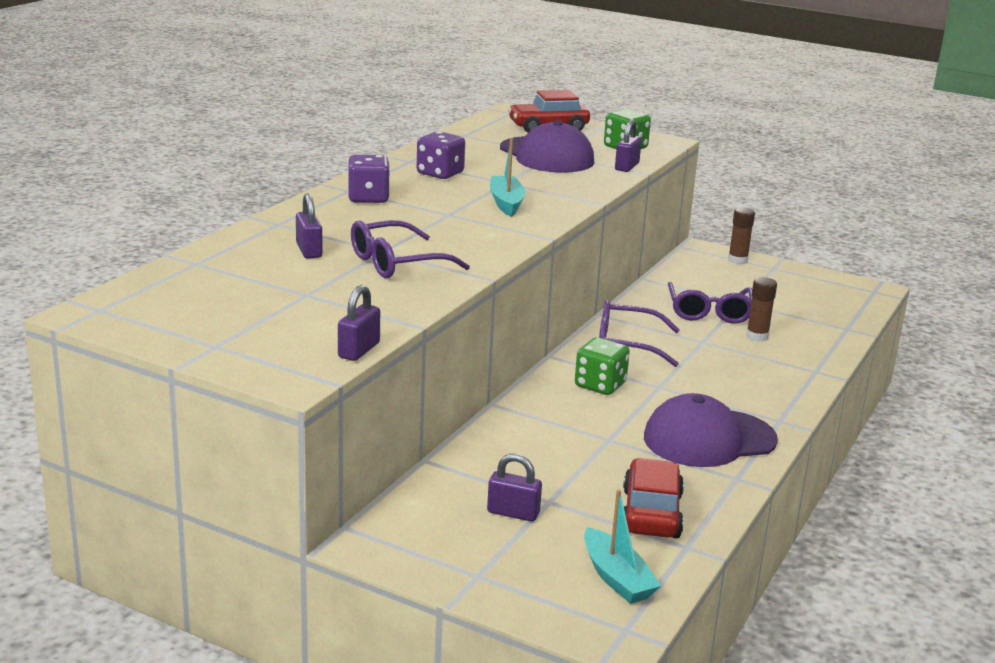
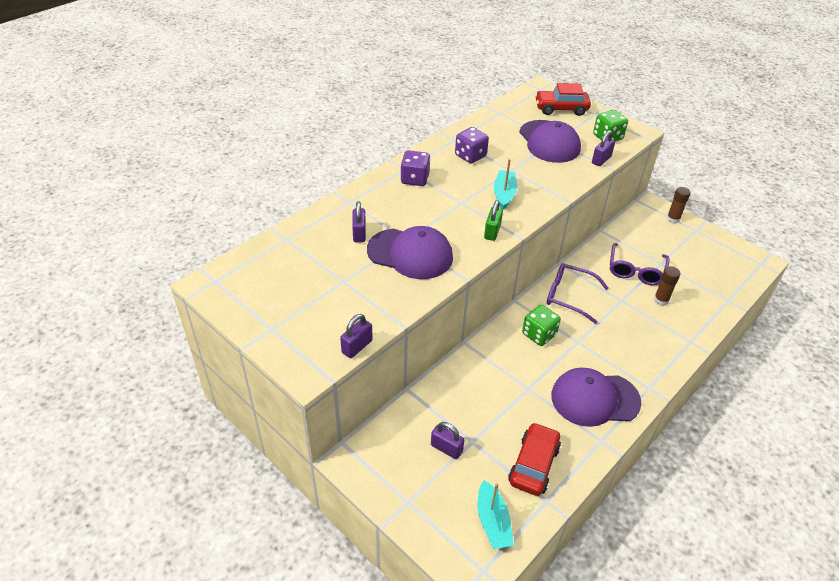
camera: 15 degrees right, 20 degrees up
purple glasses [351,220,470,278] -> purple cap [367,226,453,279]
none -> green padlock [484,200,503,241]

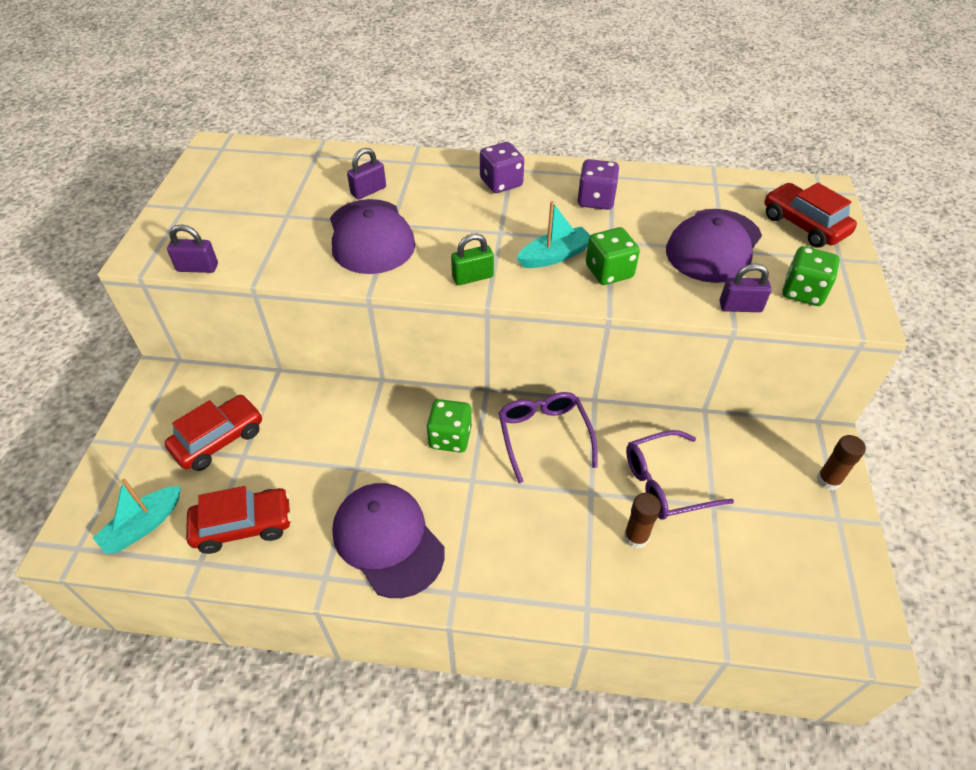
camera: 55 degrees right, 5 degrees up
purple padlock [431,422,464,459] -> red car [164,395,262,471]
none -> green dice [586,227,640,285]

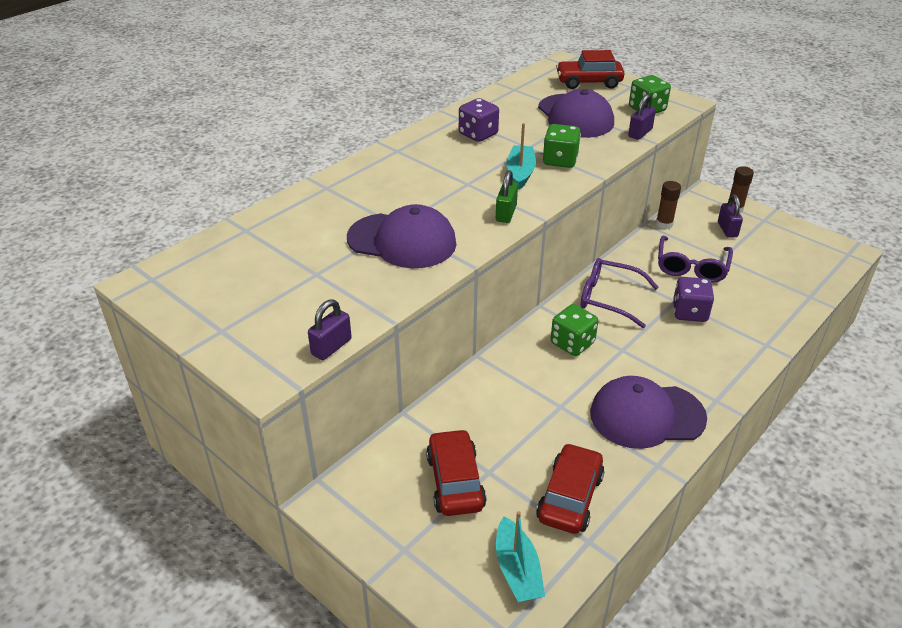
camera: 55 degrees left, 10 degrees down
purple padlock [347,148,386,200] -> purple padlock moved to [718,194,743,238]
purple dice [480,142,524,193] -> purple dice moved to [673,277,714,322]
brown glue stick [624,493,661,549] -> brown glue stick moved to [656,181,681,229]

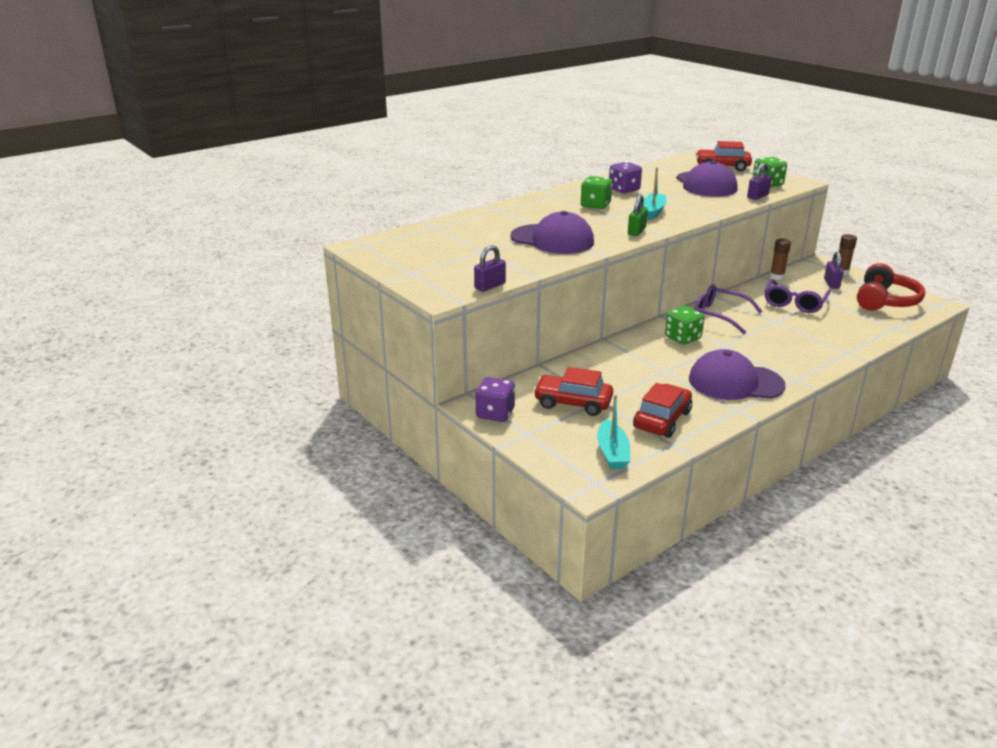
camera: 10 degrees right, 10 degrees down
red car [426,429,486,516] -> red car turned 75 degrees counterclockwise [533,367,613,416]
green dice [543,124,581,168] -> green dice moved to [581,176,612,209]
purple dice [673,277,714,322] -> purple dice moved to [475,377,515,422]
none -> red headphones [857,263,925,311]

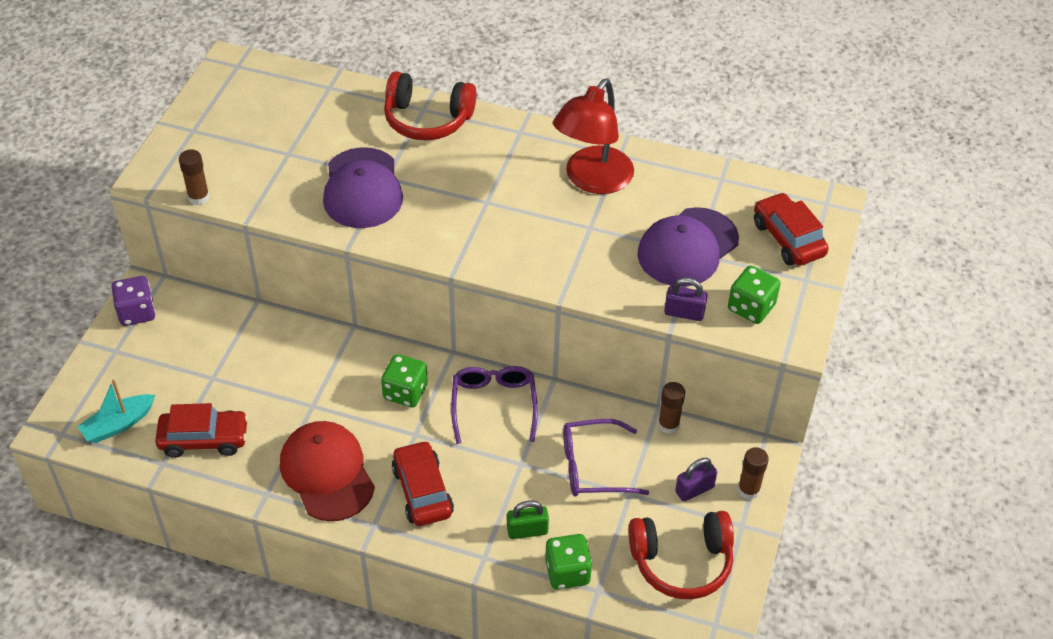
camera: 55 degrees right, 20 degrees up
purple padlock [474,245,506,292] -> brown glue stick [179,149,210,205]
red car [533,367,613,416] -> red car moved to [392,440,454,526]
green dice [581,176,612,209] -> green dice moved to [545,534,592,590]
purple dice [609,162,642,193] -> red lamp [553,79,634,194]
green padlock [628,194,648,236] -> green padlock moved to [507,501,549,539]
turquoise boat [643,167,666,220] -> none
purple cap [689,349,785,400] -> red cap [280,421,375,521]
none -> red headphones [384,71,477,141]

